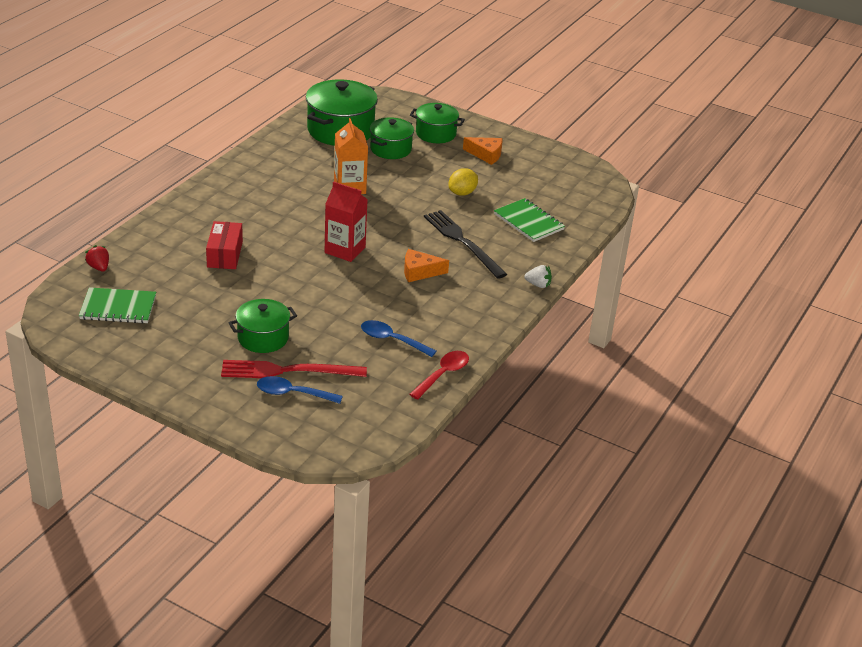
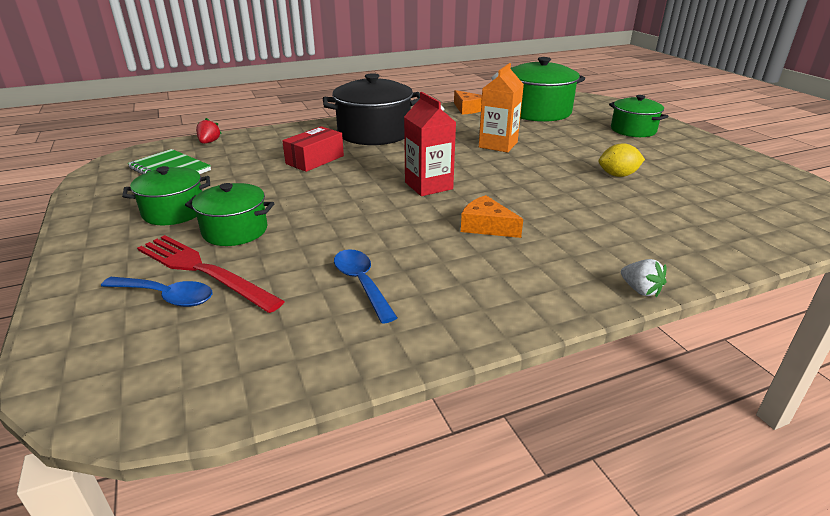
camera: 40 degrees right, 5 degrees down
blue spoon [257,376,343,404] -> blue spoon turned 150 degrees clockwise [101,277,212,307]
green pot [370,117,414,159] -> green pot moved to [122,166,210,225]
red spoon [409,351,469,400] -> none
black fork [424,210,507,279] -> none
orange cheese [463,137,503,165] -> orange cheese moved to [454,90,482,115]
green notebook [494,198,565,242] -> none
none -> black pot [323,73,420,145]

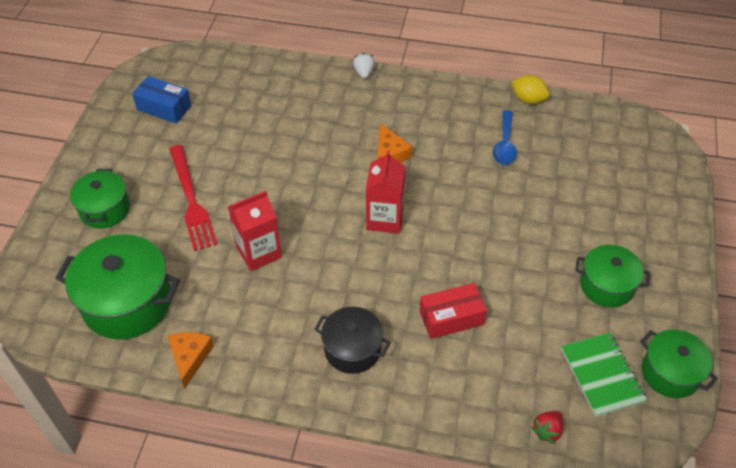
camera: 145 degrees left, 20 degrees up
blue spoon [101,277,212,307] -> none
red fork [137,235,285,313] -> red fork moved to [169,145,217,251]
green pot [185,183,274,246] -> green pot moved to [640,329,718,398]
black pot [323,73,420,145] -> black pot [314,307,391,374], size x0.61
orange carton [479,63,524,153] -> red carton [228,191,282,271]
yellow lemon [599,143,645,177] -> yellow lemon moved to [511,75,550,104]
none -> blue box [132,76,192,124]

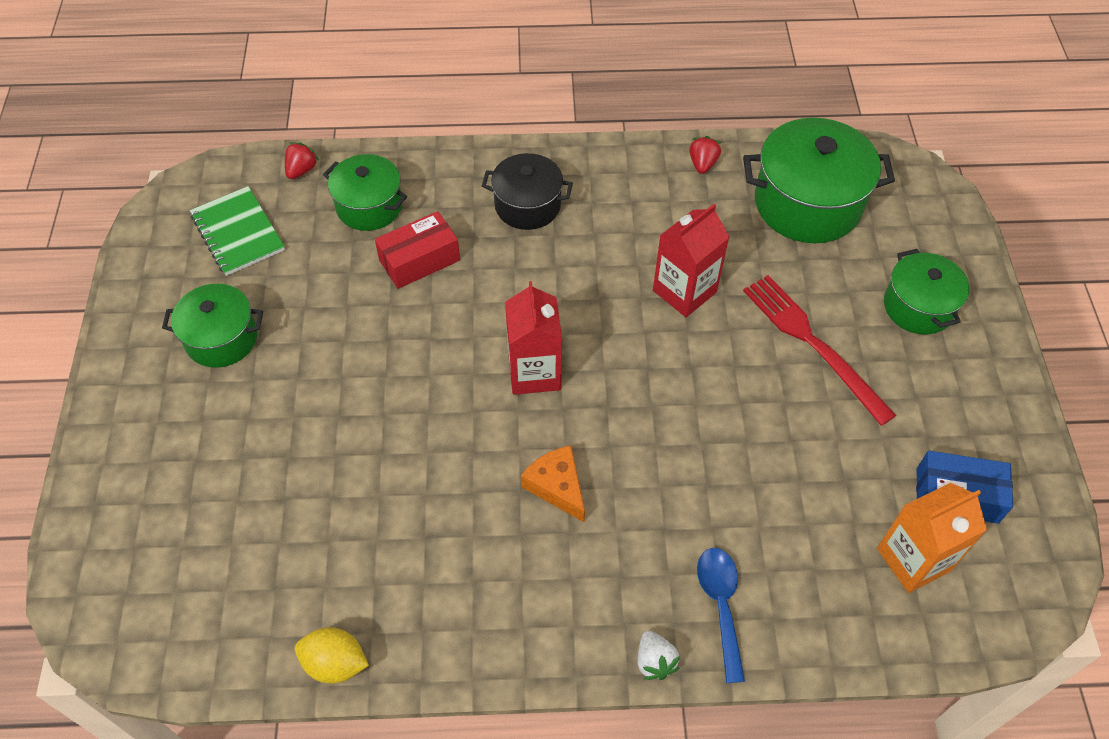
camera: 165 degrees right, 5 degrees up
orange cheese [168,332,214,389] -> red strawberry [689,136,721,174]
blue spoon [493,111,517,165] -> blue spoon moved to [697,548,745,683]
green pot [640,329,718,398] -> green pot moved to [323,154,407,231]
none -> orange carton [877,483,987,593]

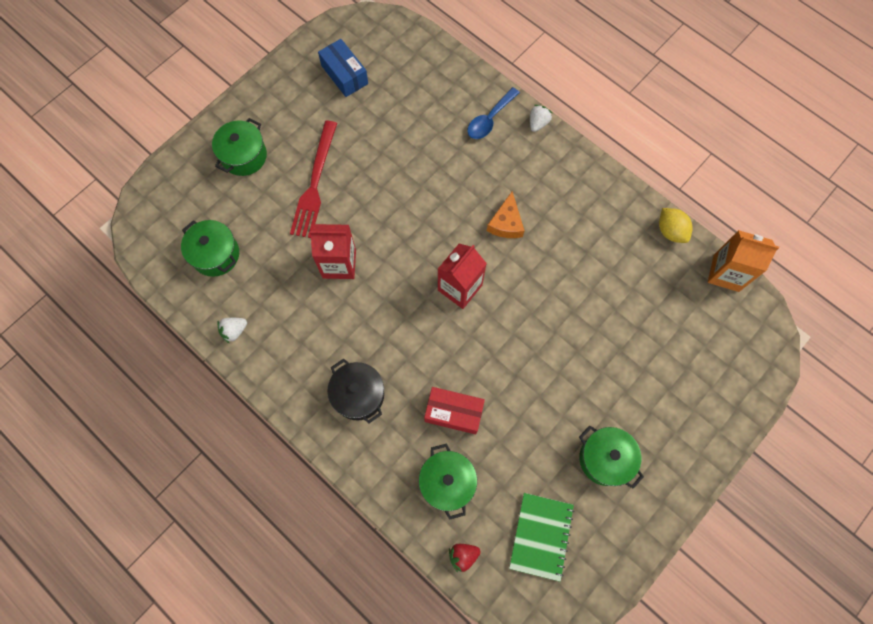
camera: 135 degrees left, 15 degrees up
red strawberry [689,136,721,174] -> white strawberry [217,318,247,344]
green pot [743,118,895,243] -> green pot [181,220,239,277], size x0.61
orange carton [877,483,987,593] -> orange carton moved to [708,230,779,292]

